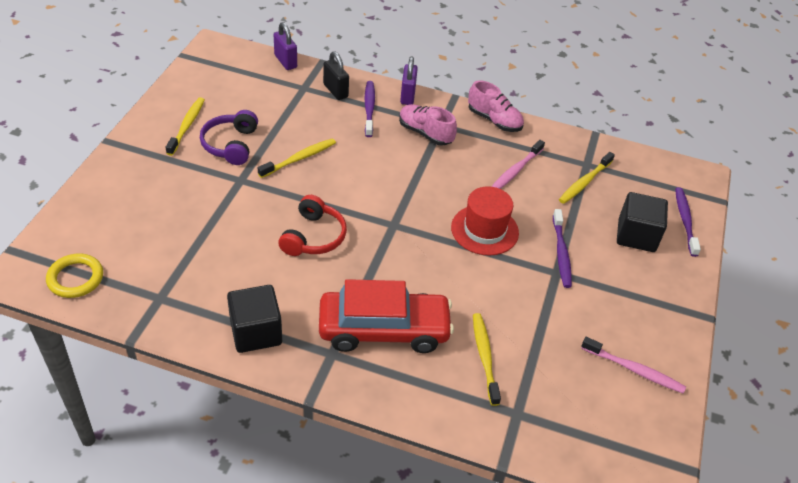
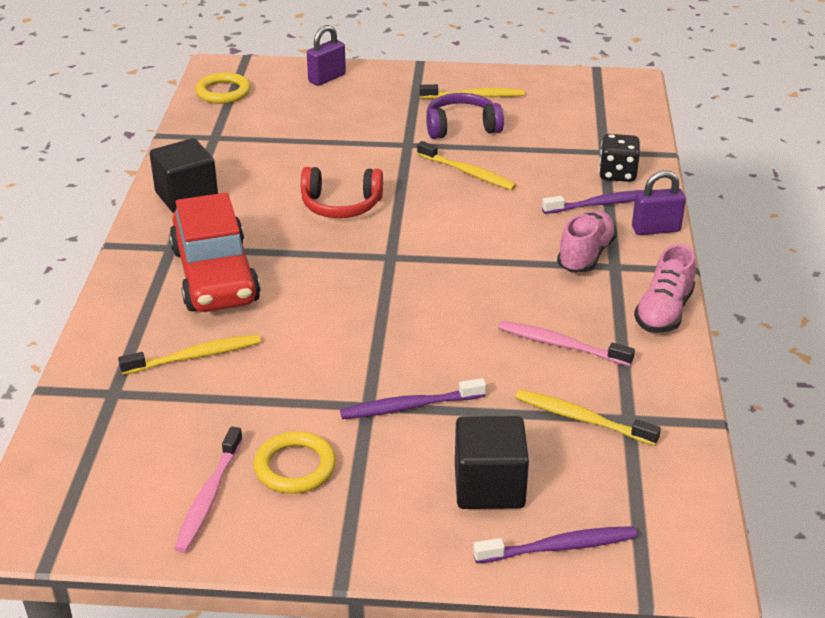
camera: 80 degrees right, 10 degrees down
purple padlock [274,22,297,70] -> purple padlock moved to [307,25,346,86]
black padlock [323,51,349,100] -> black dice [599,134,640,182]
red hat [451,186,519,256] -> none
none -> yellow ring [254,431,336,494]

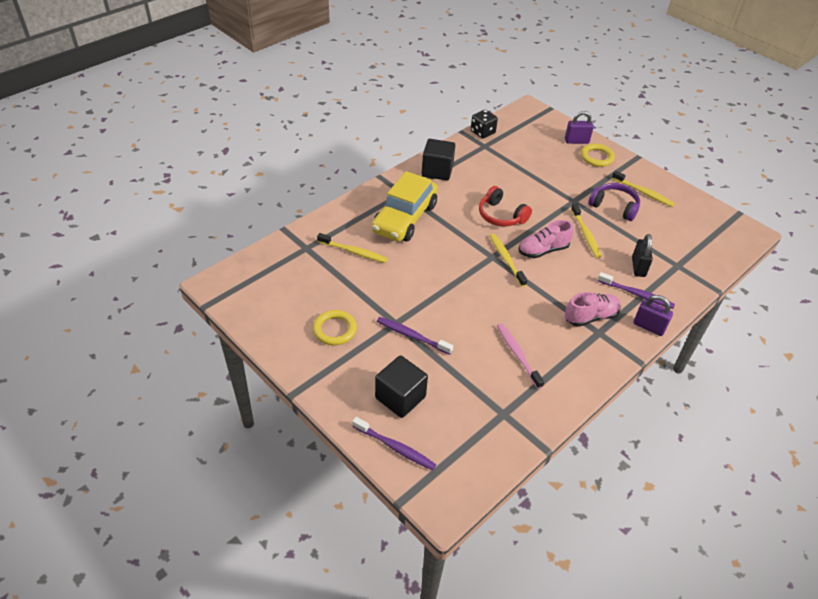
camera: 40 degrees right, 10 degrees up
red car [169,193,261,312] -> yellow car [372,171,438,241]
pink toothbrush [174,427,243,553] -> none
yellow ring [195,72,251,104] -> yellow ring moved to [581,144,615,167]
yellow toothbrush [515,390,661,446] -> yellow toothbrush moved to [489,234,527,287]
black dice [599,134,640,182] -> black dice moved to [471,110,498,139]
pink shoe [634,244,696,333] -> pink shoe moved to [518,220,574,258]
none -> black padlock [632,234,653,277]

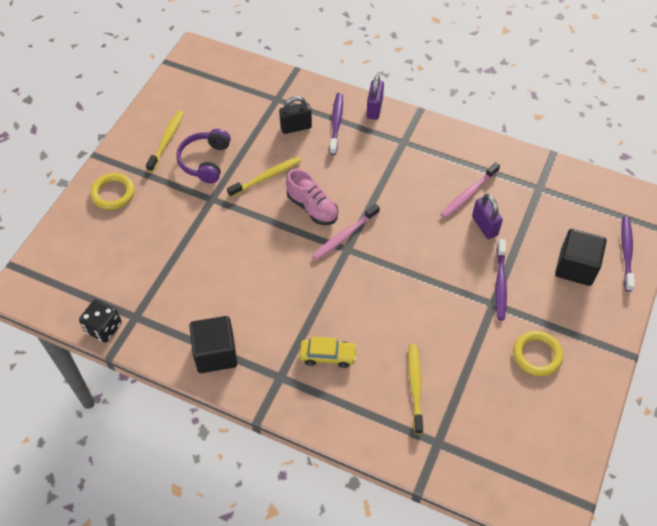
camera: 110 degrees left, 10 degrees up
yellow car [372,171,438,241] -> yellow car [299,337,357,368], size x0.48
red headphones [479,186,532,227] -> none
yellow toothbrush [489,234,527,287] -> pink toothbrush [312,204,380,260]
purple padlock [565,111,594,144] -> purple padlock moved to [472,194,503,239]
pink shoe [565,292,621,327] -> none

